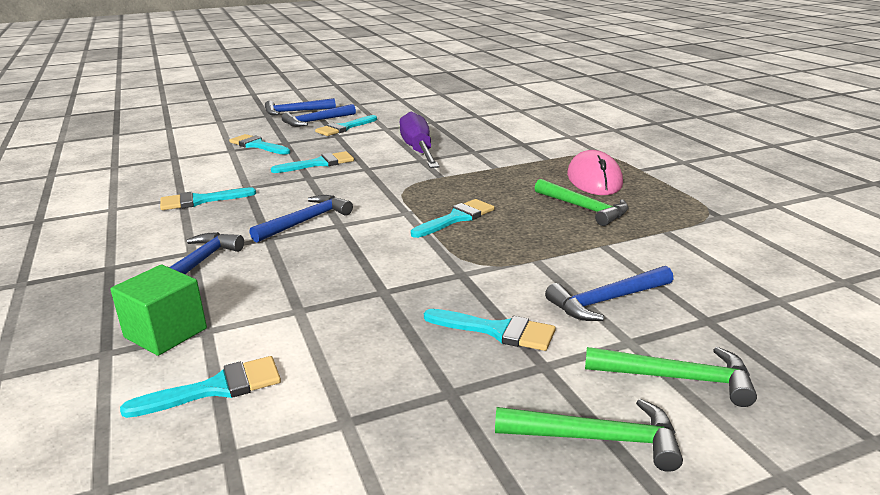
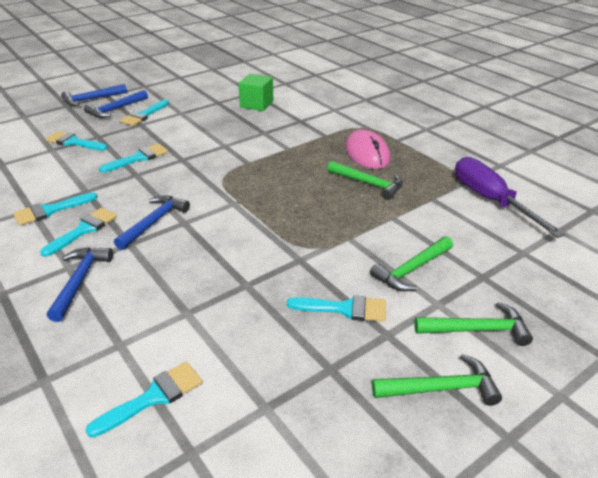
camera: 15 degrees left, 10 degrees up
green cube [110,264,207,356] -> green cube moved to [238,74,273,111]
purple screwdriver [400,112,440,168] -> purple screwdriver moved to [455,157,565,238]
turquoise brush [411,199,495,238] -> turquoise brush moved to [40,207,117,257]
blue hammer [545,266,673,321] -> green hammer [370,236,453,291]

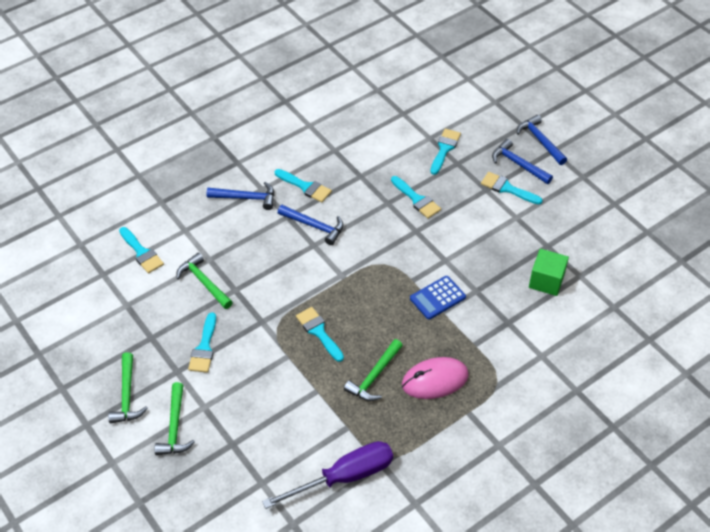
camera: 90 degrees right, 15 degrees up
turquoise brush [13,192,97,226] -> turquoise brush moved to [296,307,344,362]
green hammer [370,236,453,291] -> green hammer moved to [176,253,233,309]
none -> blue calculator [410,276,466,320]

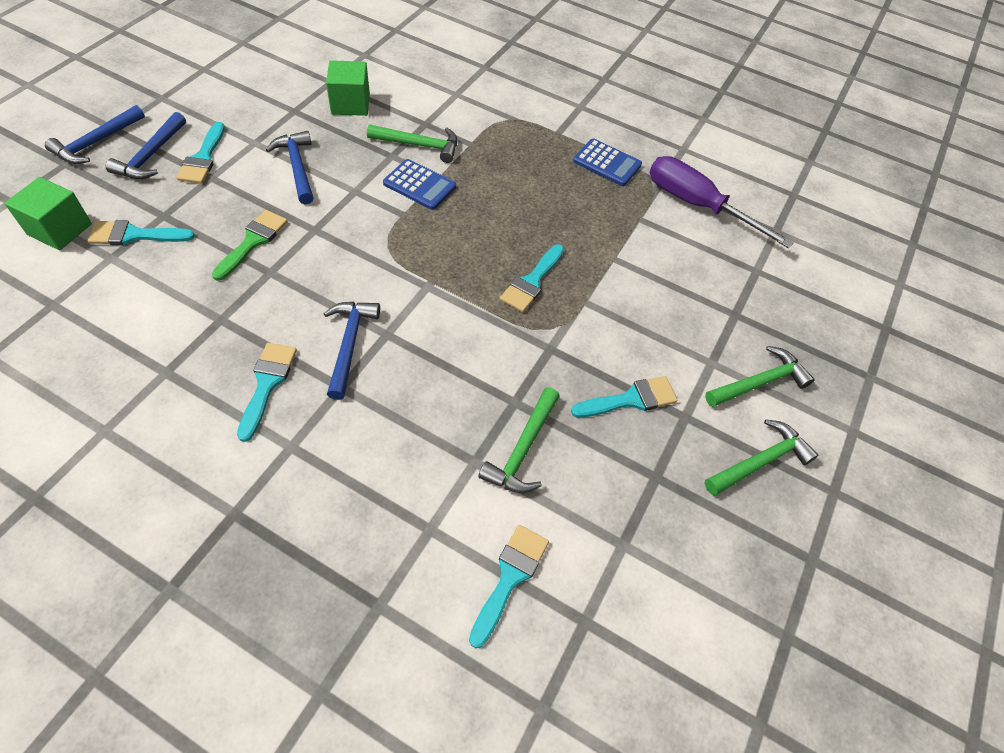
camera: 120 degrees left, 5 degrees up
blue hammer [206,182,274,210] -> blue hammer moved to [266,131,314,204]
green hammer [344,339,403,401] -> green hammer moved to [367,124,457,163]
turquoise brush [391,176,441,219] -> green brush [212,210,288,281]
pink mouse [402,357,469,399] -> none
none -> green cube [4,177,92,250]
none -> blue calculator [573,139,642,186]

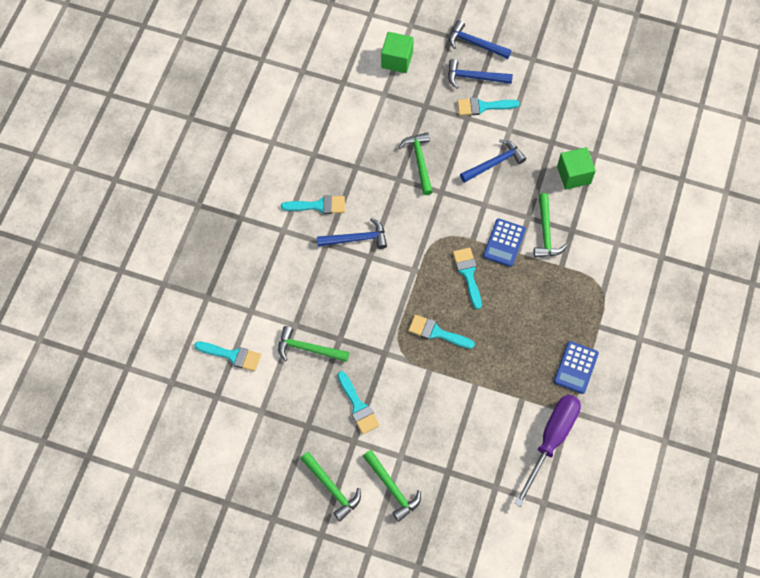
camera: 85 degrees right, 10 degrees up
turquoise brush [88,220,195,245] -> turquoise brush moved to [453,248,482,309]
green brush [212,210,288,281] -> green hammer [398,132,433,195]

